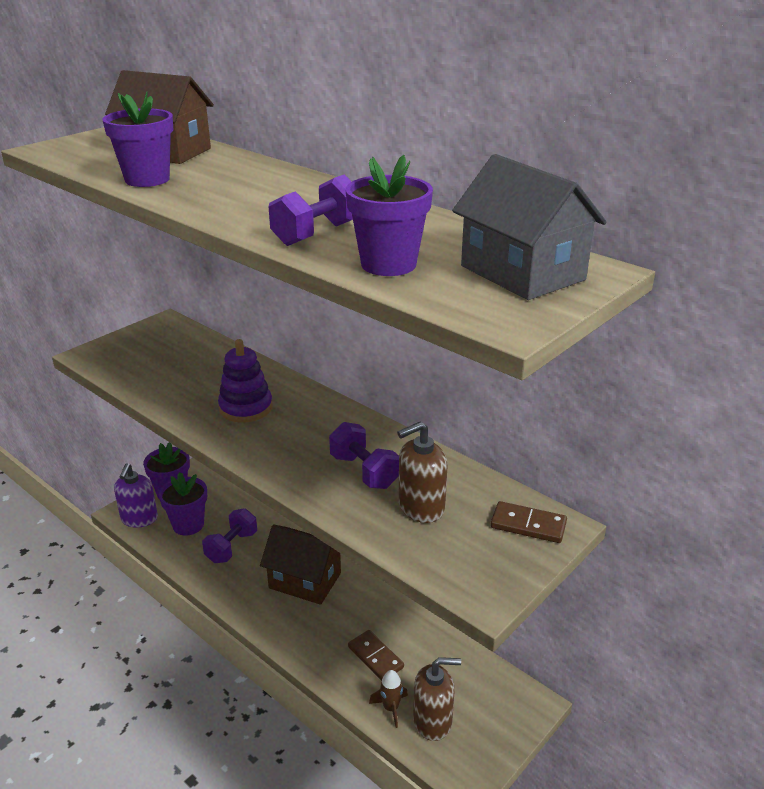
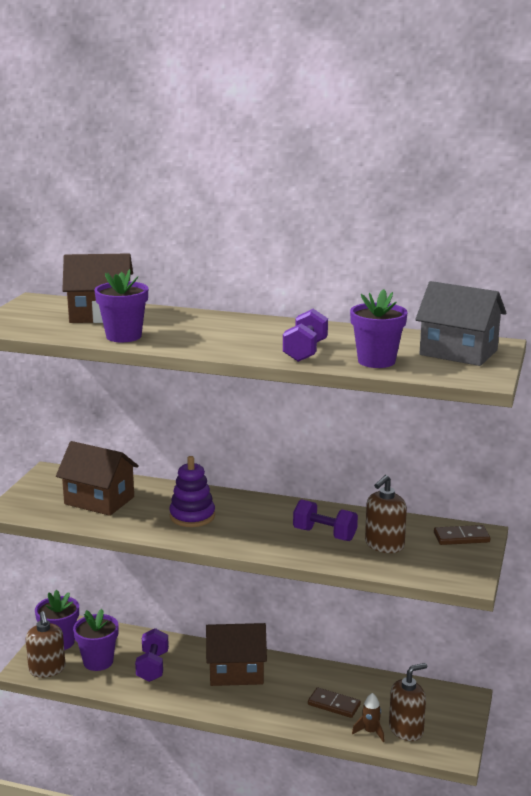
camera: 25 degrees left, 10 degrees down
purple soap dispenser [114,463,158,527] -> brown soap dispenser [26,611,66,678]
none -> brown house [56,441,139,516]

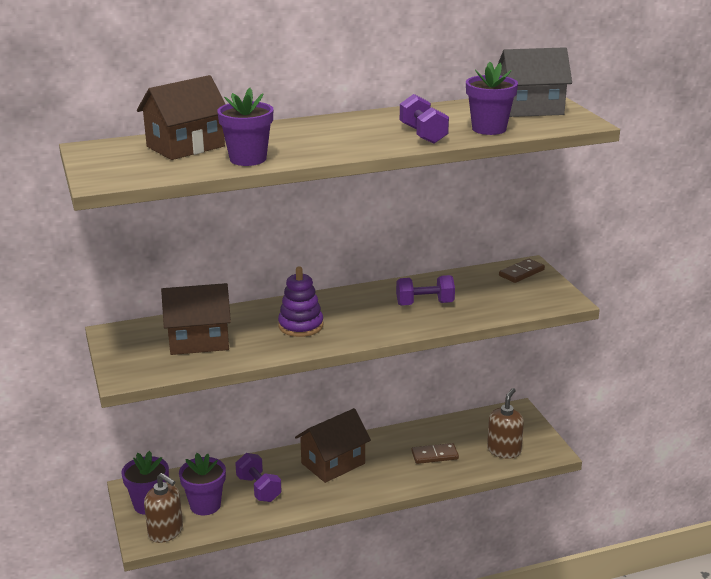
camera: 35 degrees left, 5 degrees up
brown rocket [352,693,385,742] -> none
brown soap dispenser [365,475,407,553] -> none

